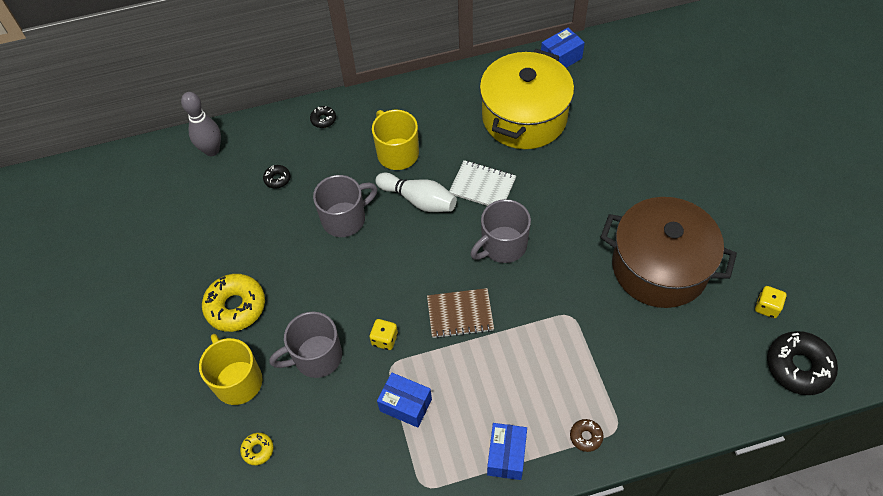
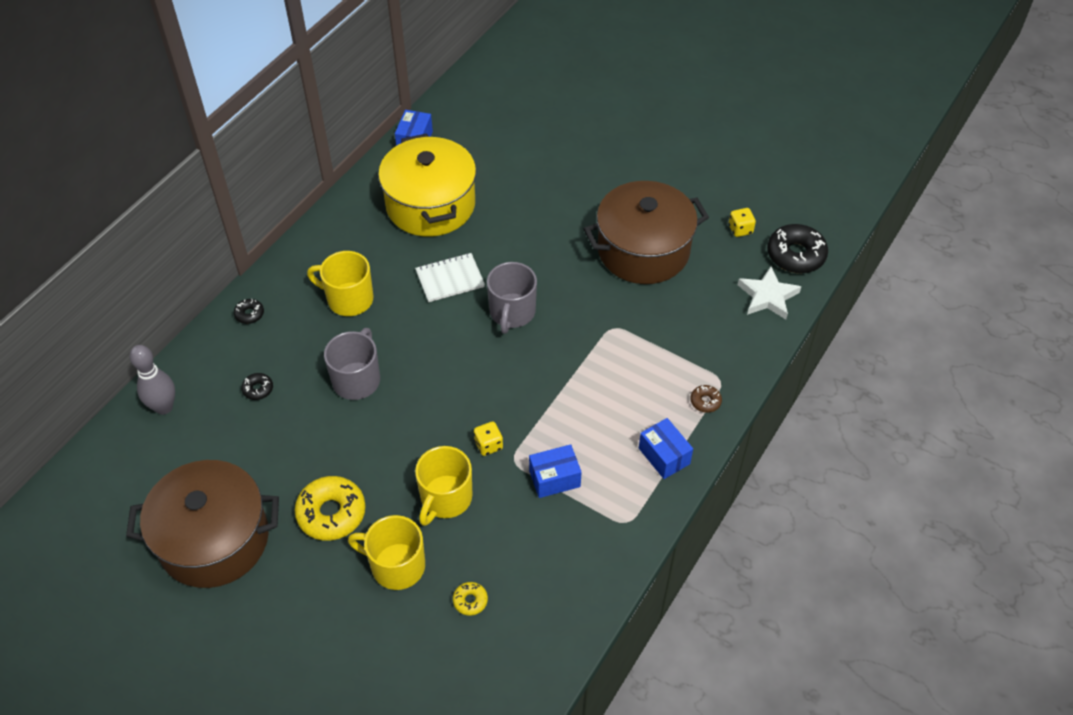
camera: 45 degrees left, 5 degrees down
grey mug [269,312,342,378] -> yellow mug [415,446,472,526]
white bowling pin [375,173,457,212] -> none
brown notebook [427,288,494,339] -> none
none -> brown pot [126,460,279,588]
none -> white star [738,266,801,319]

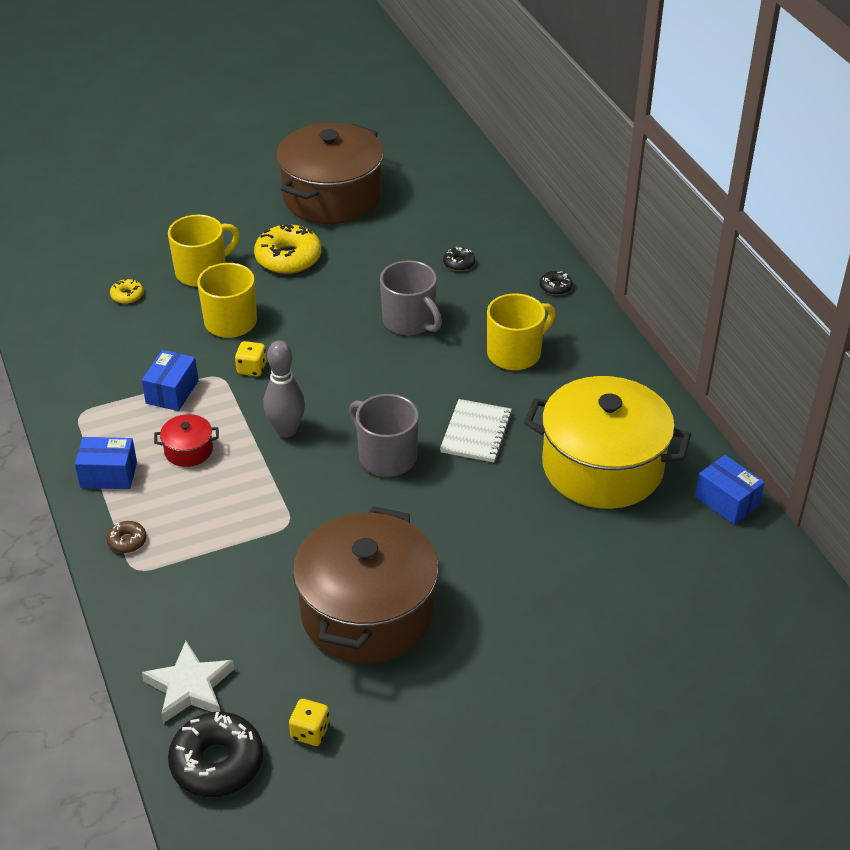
camera: 125 degrees right, 10 degrees down
grey bowling pin [129,345,175,415] -> grey bowling pin moved to [263,340,305,437]
none -> red pot [154,414,219,467]

